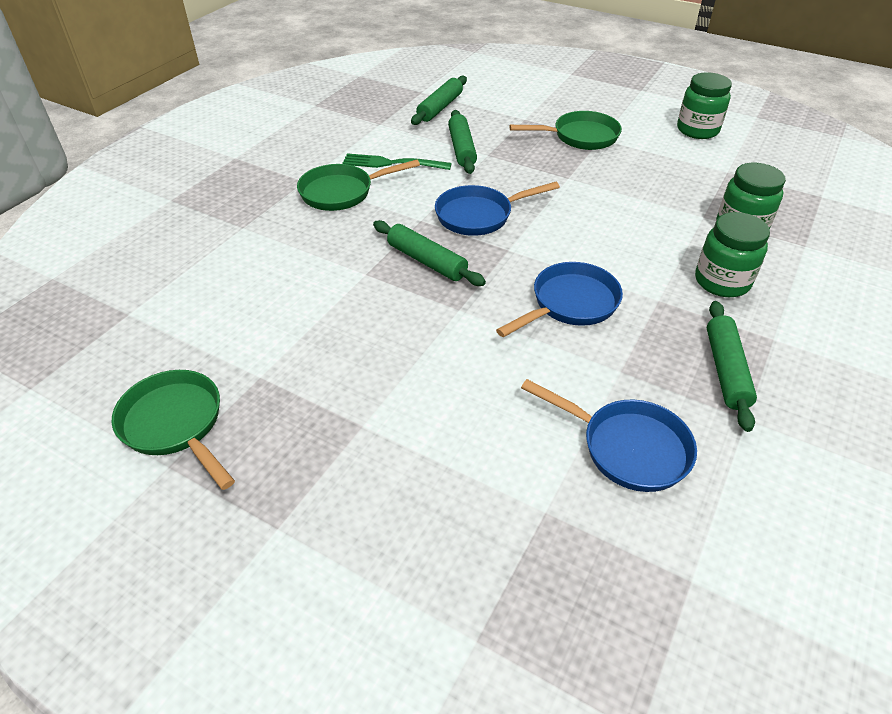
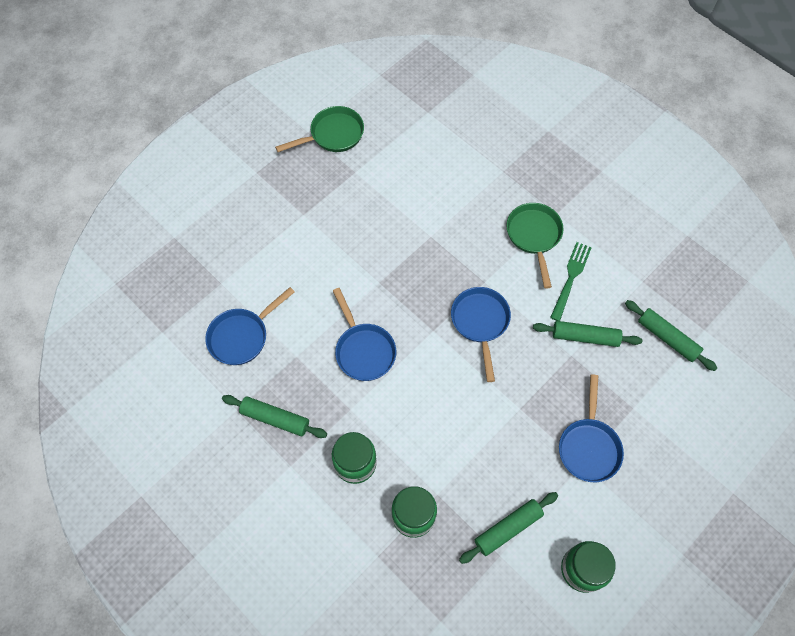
camera: 105 degrees right, 20 degrees up
green rolling pin [373,220,486,286] -> green rolling pin moved to [459,492,558,564]
green pan [509,111,622,150] -> blue pan [559,374,624,482]

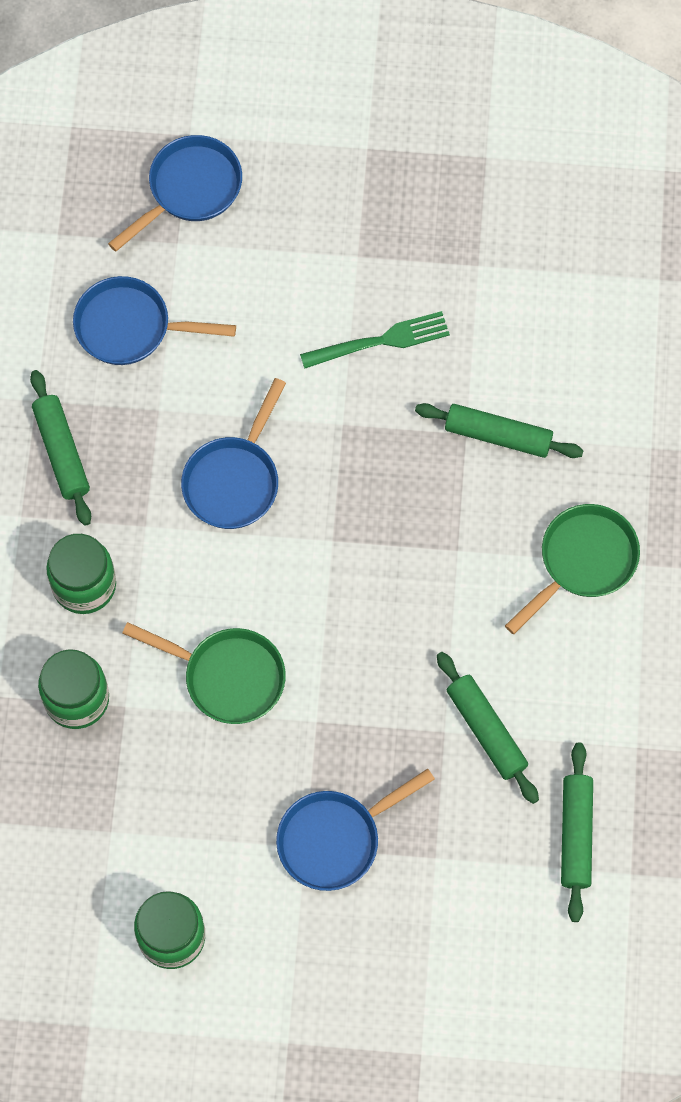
camera: 50 degrees right, 5 degrees up
green pan [275,106,364,152] -> green pan moved to [122,622,286,724]
blue pan [451,287,511,382] -> blue pan moved to [108,135,242,252]
green rolling pin [459,492,558,564] -> green rolling pin moved to [415,403,584,458]
green fork [550,242,592,321] -> green fork moved to [300,311,450,369]

